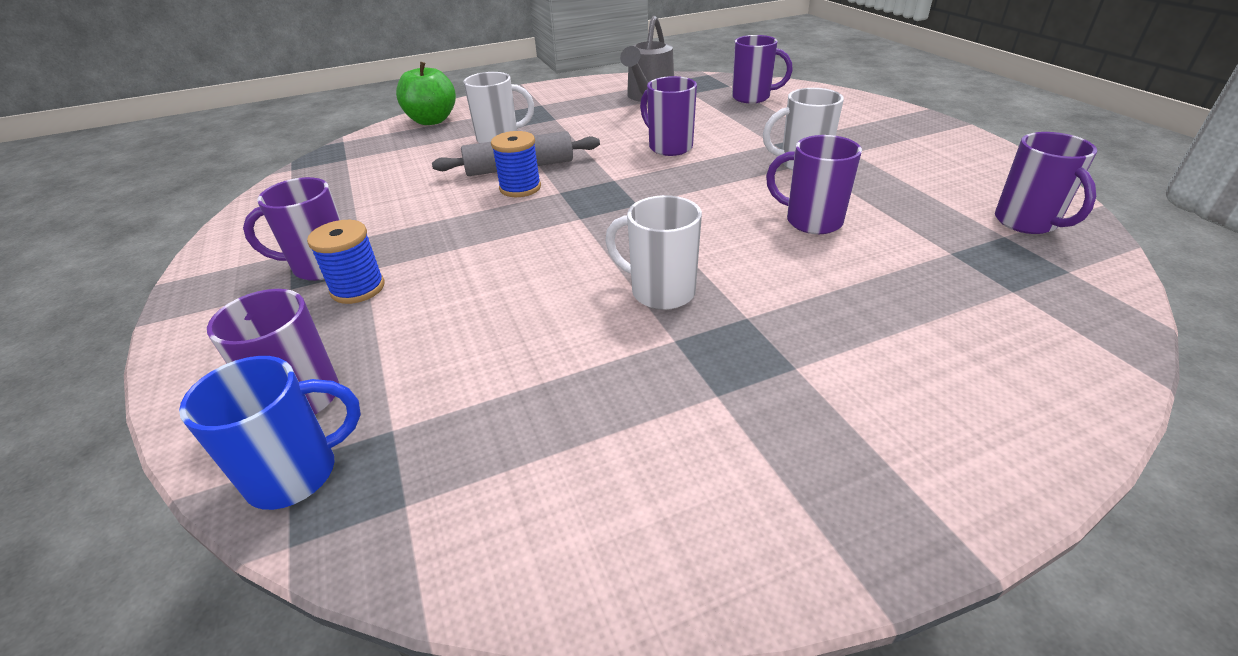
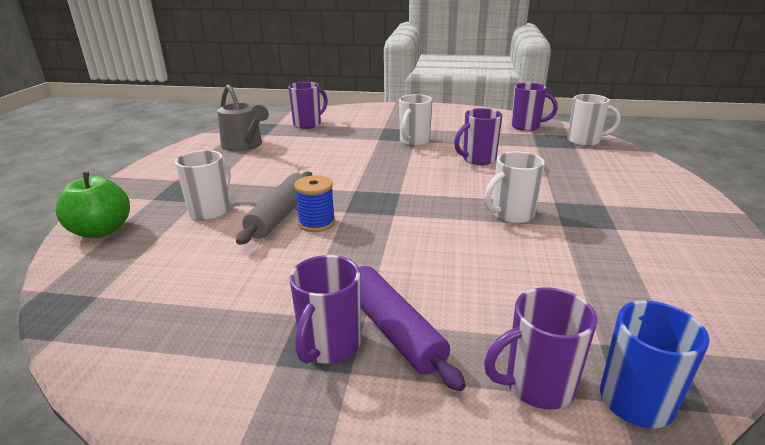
camera: 60 degrees left, 10 degrees down
blue spool [307,220,385,304] -> purple rolling pin [359,266,466,391]
purple mug [640,76,697,156] -> none
none -> white mug [567,94,620,146]

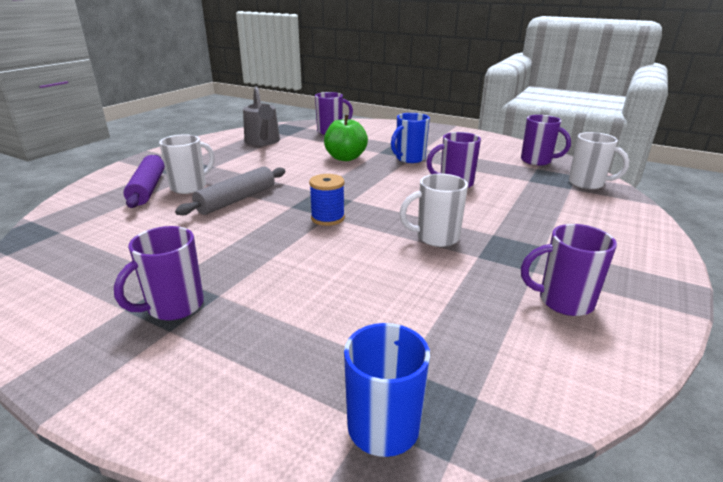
camera: 20 degrees right, 0 degrees up
green apple [55,172,130,238] -> green apple moved to [324,115,368,161]
blue spool [294,175,335,232] -> blue spool moved to [309,174,345,226]
purple rolling pin [359,266,466,391] -> purple rolling pin moved to [123,155,165,208]
white mug [399,94,433,146] -> blue mug [391,113,430,163]
purple mug [484,287,597,409] -> purple mug moved to [521,224,617,316]

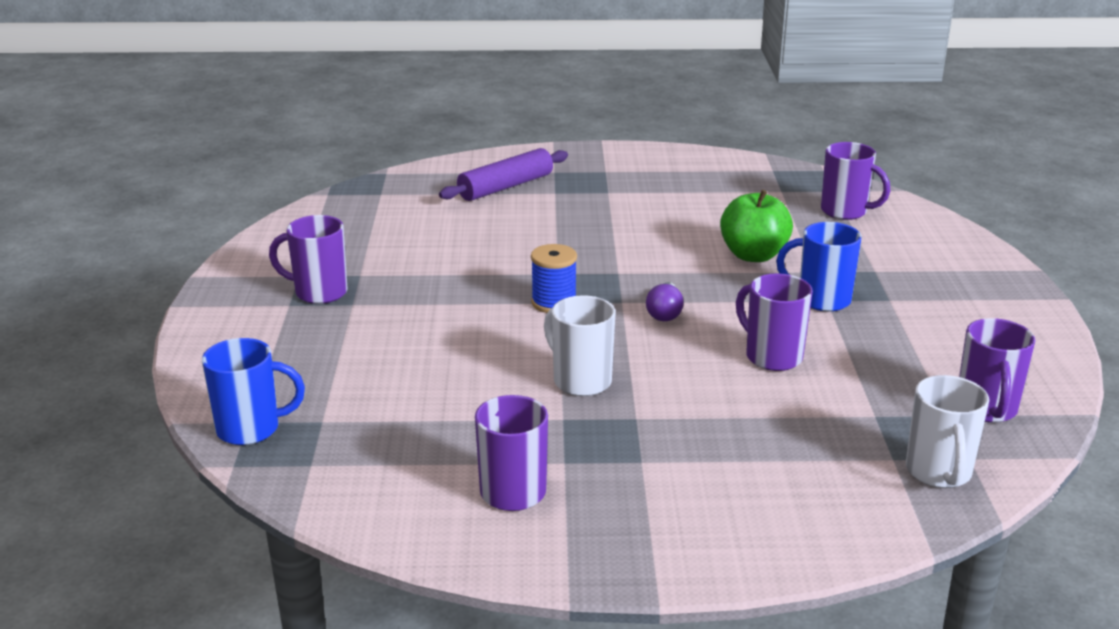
camera: 60 degrees right, 0 degrees up
white mug [159,134,215,194] -> none
grey rolling pin [175,166,285,215] -> none
grey watering can [243,86,280,146] -> none
none -> purple light bulb [646,282,684,321]

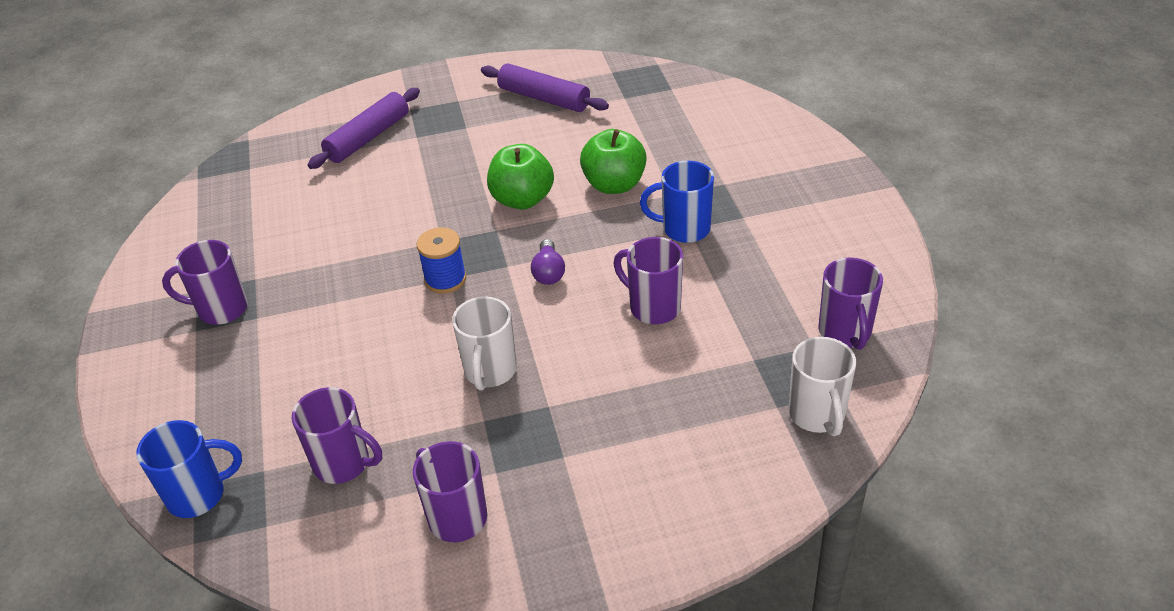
camera: 10 degrees left, 15 degrees up
white mug [544,295,616,396] -> white mug turned 120 degrees counterclockwise [452,296,517,391]
purple mug [821,142,890,220] -> purple mug moved to [292,387,382,484]
none -> purple rolling pin [481,63,609,112]
none -> green apple [487,144,554,210]

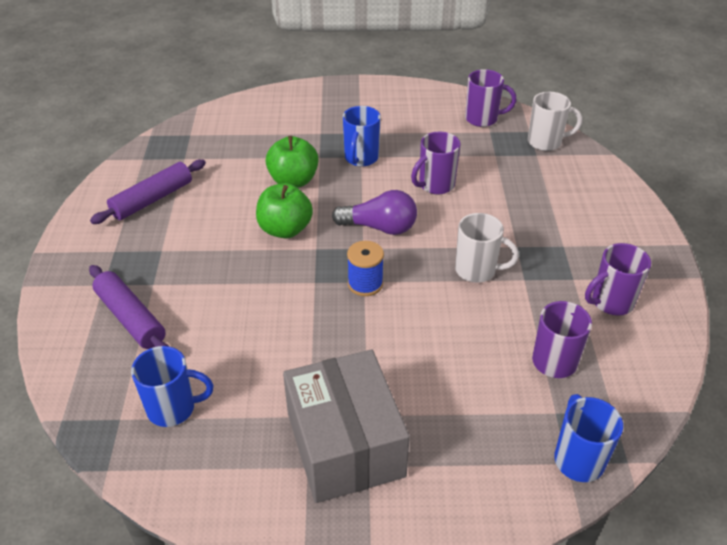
camera: 80 degrees left, 0 degrees up
purple mug [162,240,248,325] -> grey box [283,350,410,503]
purple light bulb [531,239,565,285] -> purple light bulb [332,190,417,235], size x1.65
none -> blue mug [131,346,213,427]

